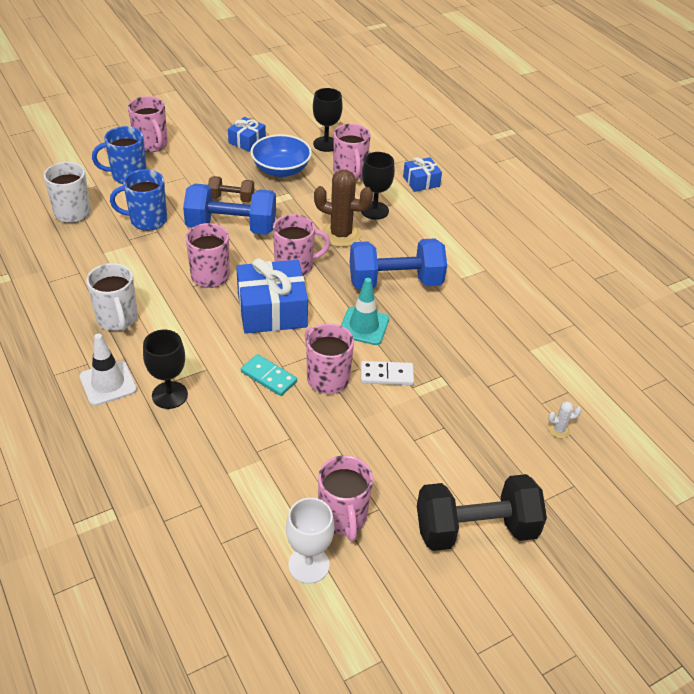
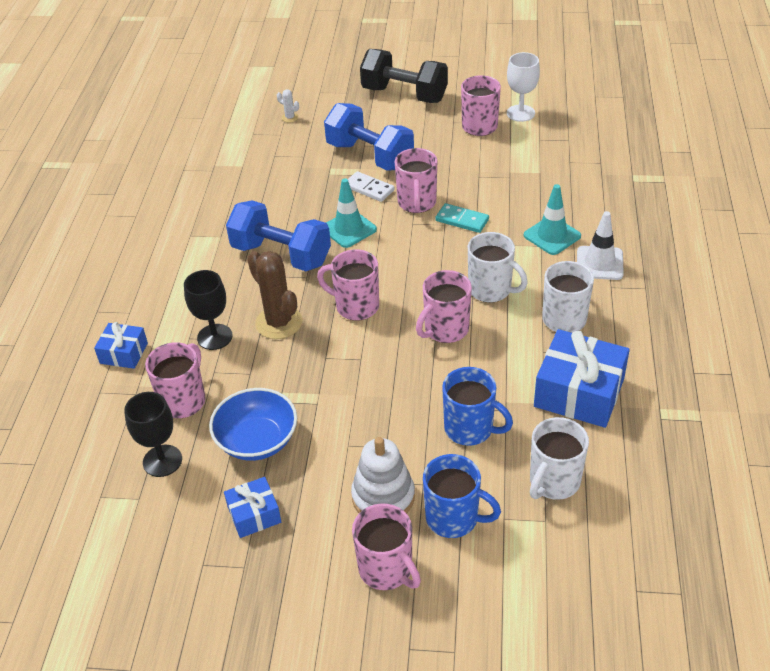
camera: 140 degrees left, 0 degrees up
pink mug [128,96,168,152] -> pink mug turned 135 degrees clockwise [352,503,421,590]
black goblet [143,330,188,409] -> turquoise traffic cone [524,184,581,255]
blue dumbbell [183,184,276,235] -> blue dumbbell moved to [324,103,414,170]
brown dumbbell [208,176,254,202] -> none
blue gift [236,258,308,334] -> blue gift moved to [534,329,630,428]
turquoise domino [241,354,297,396] -> turquoise domino turned 45 degrees counterclockwise [435,203,489,233]
none -> white stacking toy [351,437,415,514]
none -> white mug [468,232,528,303]

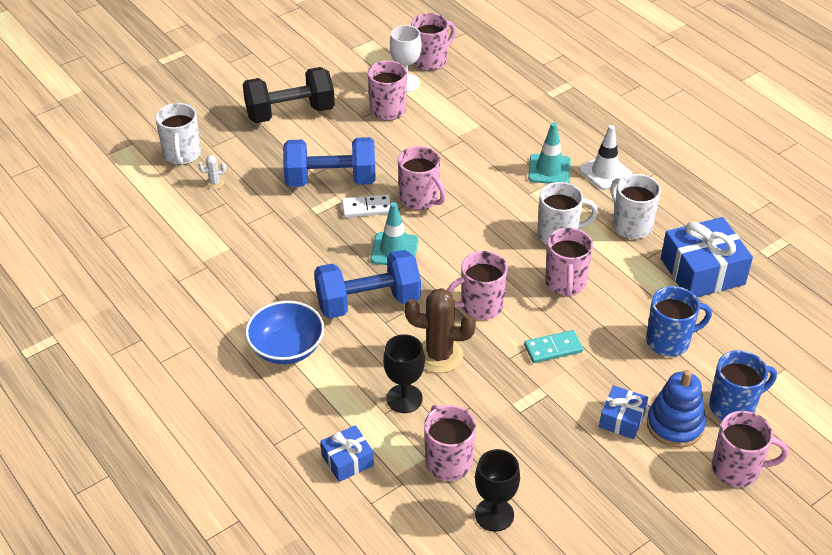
camera: 45 degrees left, 0 degrees up
blue bowl [209,388,297,461] -> blue bowl moved to [245,301,324,364]
blue gift [224,477,281,538] -> blue gift moved to [599,385,648,439]
white stacking toy [351,437,415,514] -> blue stacking toy [647,370,706,448]
turquoise domino [435,203,489,233] -> turquoise domino moved to [524,330,583,363]
white mug [530,417,589,500] -> white mug moved to [155,103,201,165]
none -> pink mug [411,13,456,71]

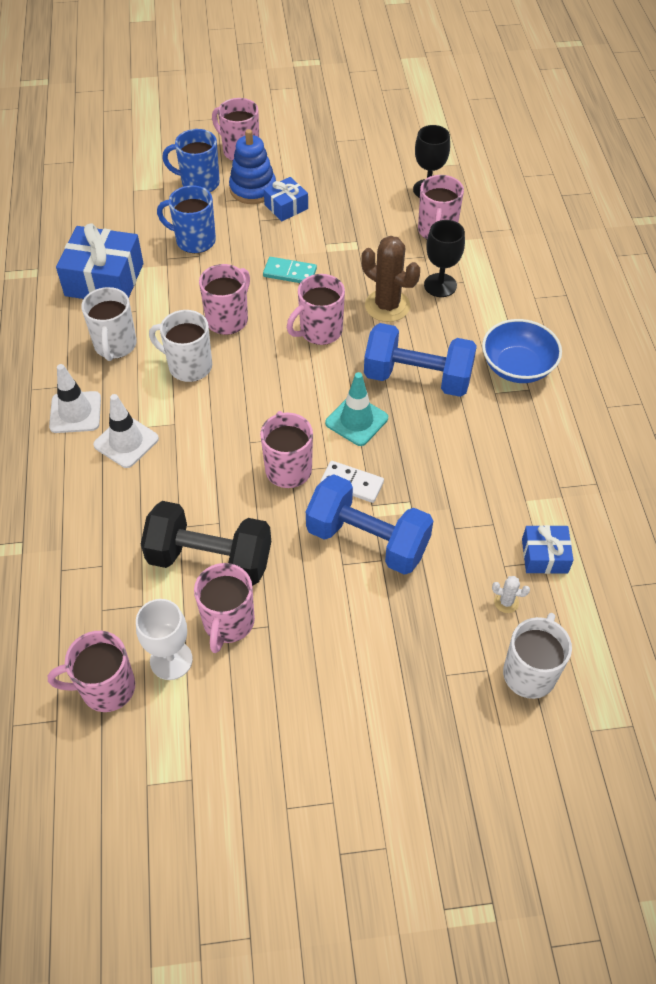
camera: 150 degrees left, 10 degrees up
black dumbbell [243,67,335,123] -> black dumbbell moved to [141,501,271,586]
blue gift [320,425,374,482] -> blue gift moved to [522,525,573,574]
pink mug [447,251,508,320] -> pink mug turned 135 degrees clockwise [287,274,345,345]
turquoise traffic cone [528,123,571,184] -> white traffic cone [93,394,159,468]

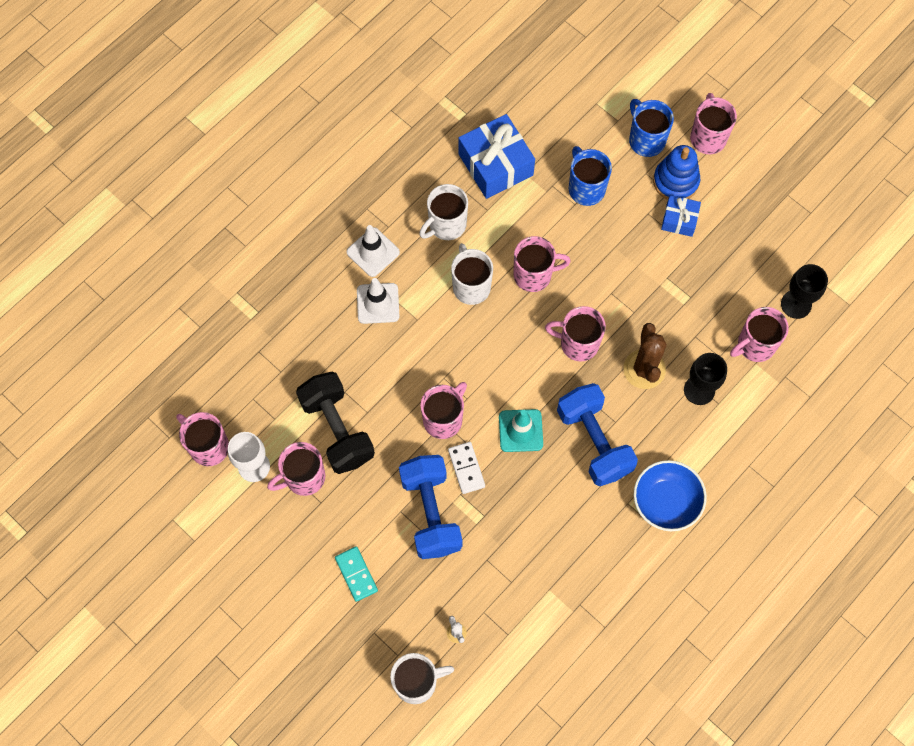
camera: 50 degrees right, 15 degrees up
turquoise domino [263,257,317,283] -> turquoise domino moved to [335,546,378,602]
blue gift [522,525,573,574] -> none

